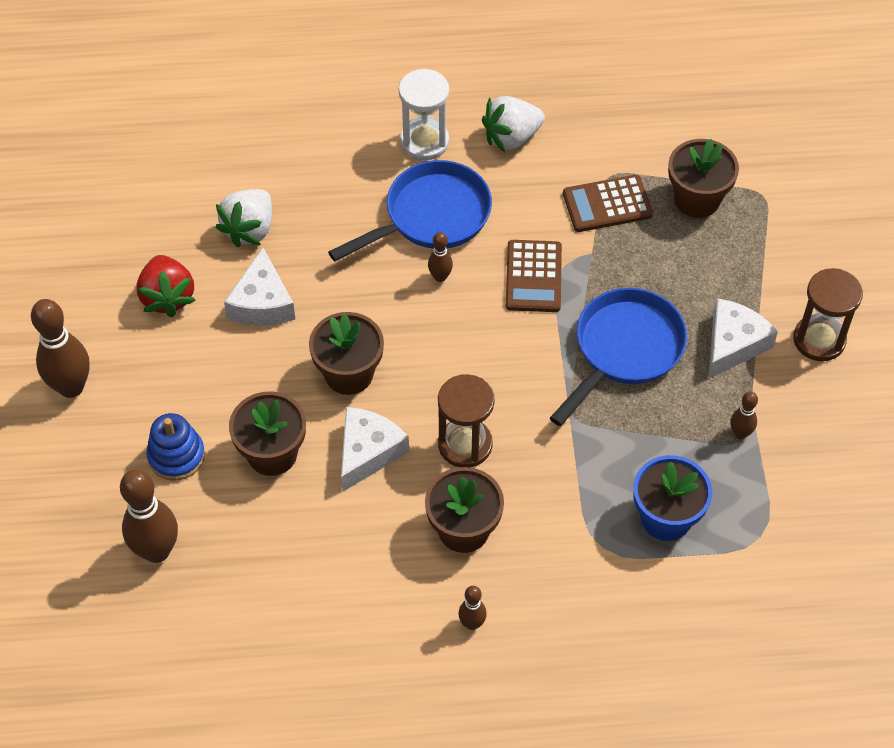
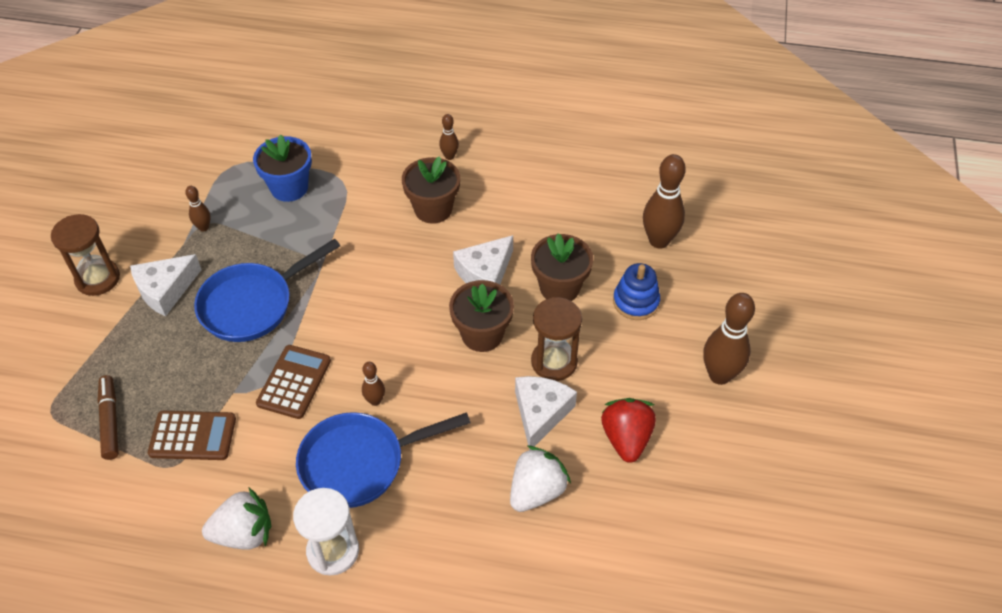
camera: 165 degrees left, 5 degrees down
brown hourglass [438,374,494,468] -> brown hourglass moved to [531,297,582,381]
brown flower pot [668,139,739,218] -> brown marker [97,375,119,460]

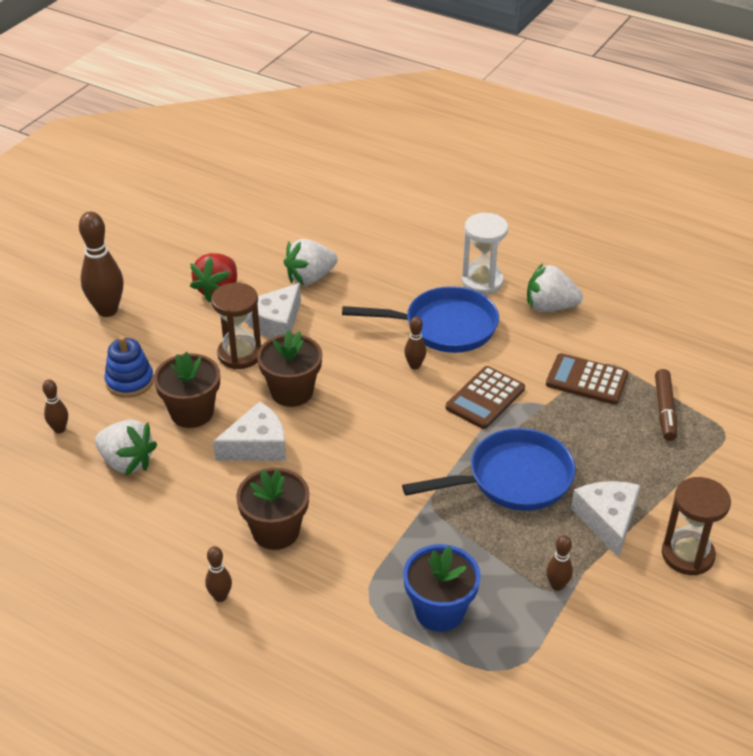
camera: 160 degrees left, 10 degrees down
white cheese [130,254,202,316] -> white cheese turned 75 degrees counterclockwise [571,481,640,558]
brown bowling pin [643,154,686,249] -> brown bowling pin [42,379,68,433], size x0.51
none -> white strawberry [95,419,157,476]

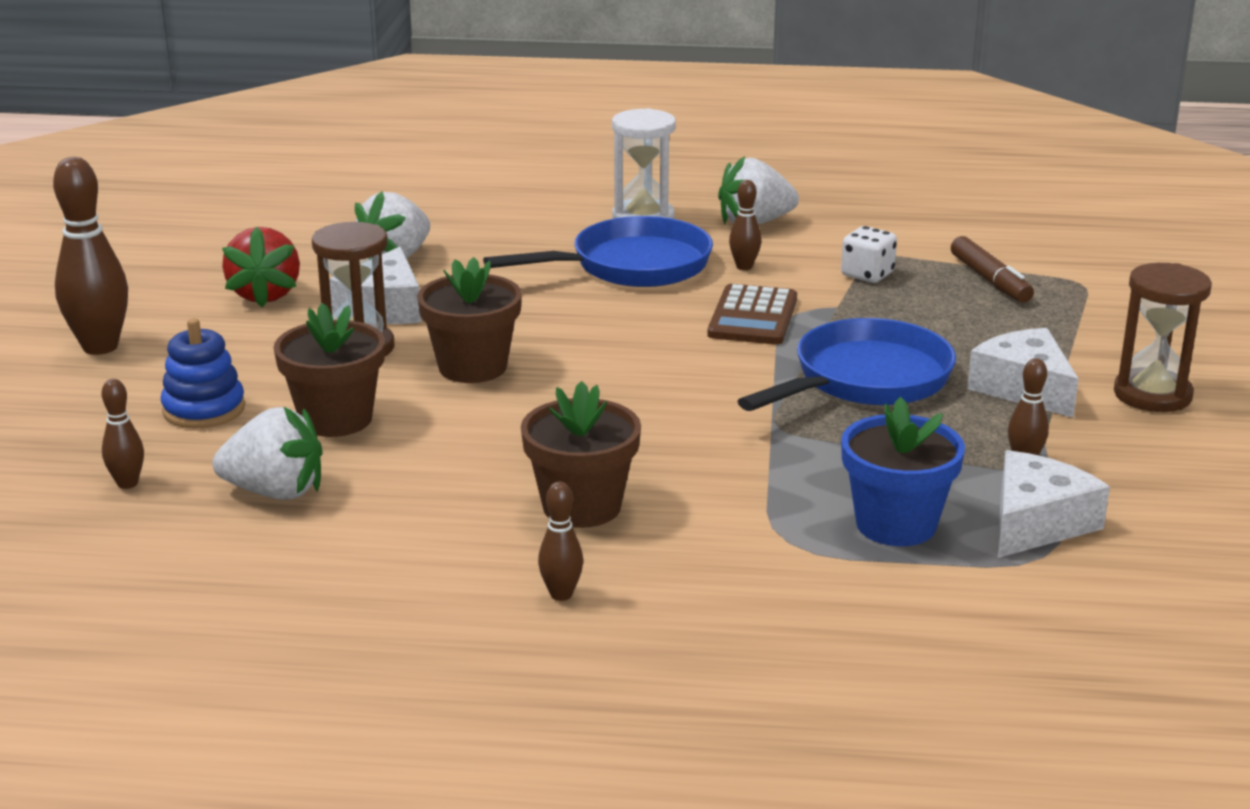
camera: 25 degrees left, 15 degrees down
white cheese [213,401,286,461] -> white cheese moved to [998,450,1110,558]
brown bowling pin [404,316,426,369] -> brown bowling pin moved to [729,180,761,270]
brown calculator [546,353,629,405] -> white dice [841,226,897,283]

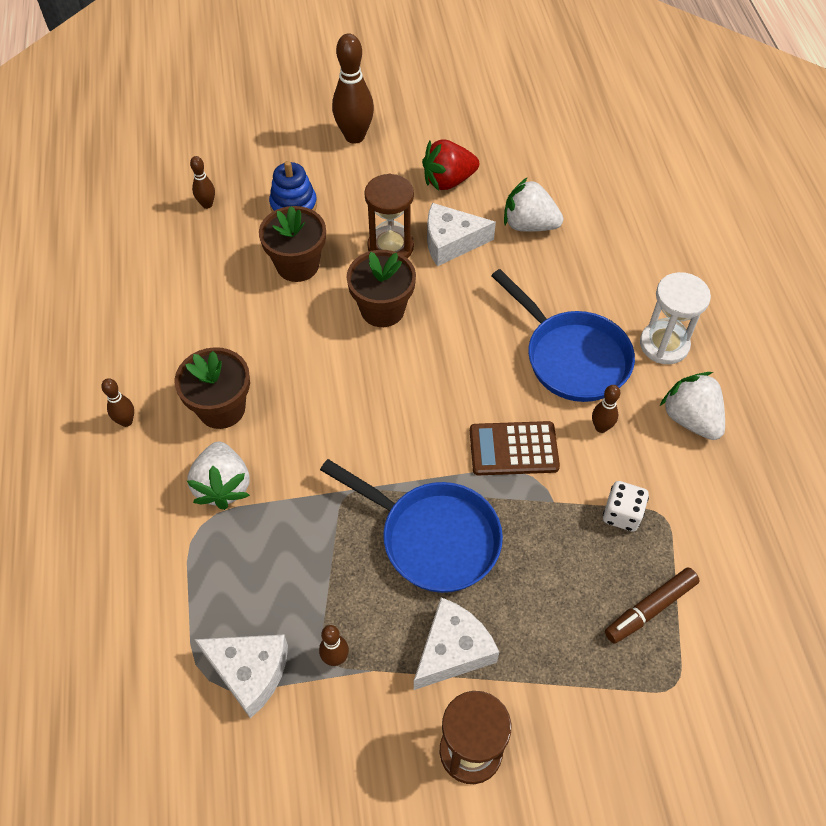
camera: 75 degrees right, 30 degrees up
white strawberry [213,407,323,500] -> white strawberry moved to [187,442,250,510]
blue flower pot [841,397,965,546] -> none

